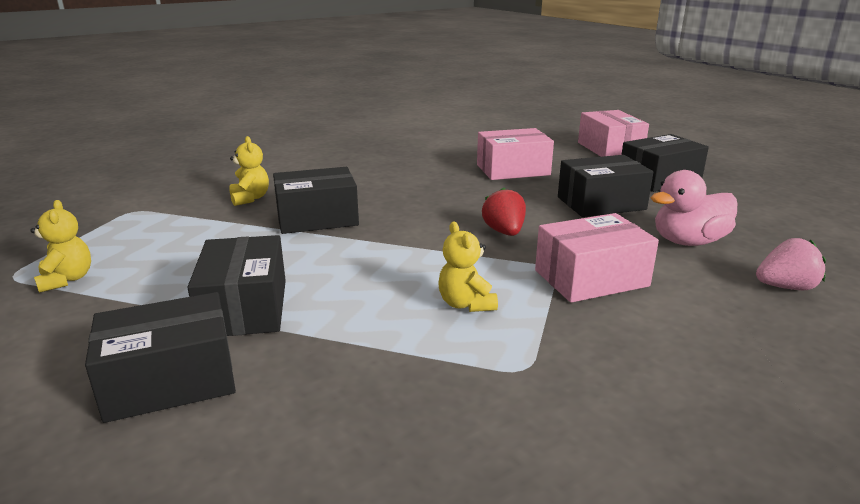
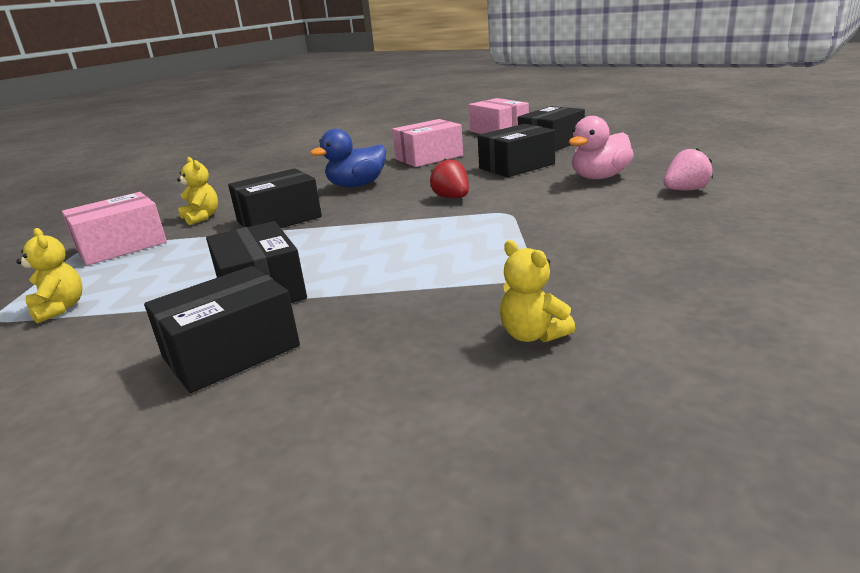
camera: 15 degrees left, 0 degrees up
yellow teddy bear [438,221,498,312] -> yellow teddy bear moved to [500,240,575,342]
pink box [535,213,659,303] -> pink box moved to [62,192,167,265]
none -> blue duck [310,129,386,187]

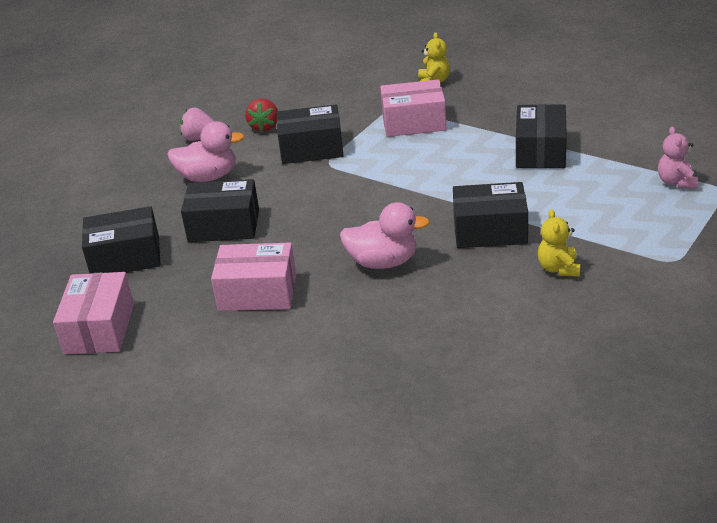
camera: 145 degrees left, 10 degrees up
yellow teddy bear [16,228,83,323] -> pink teddy bear [658,126,698,188]
pink box [62,192,167,265] -> pink box moved to [380,79,446,137]
black box [144,266,300,393] -> black box moved to [277,105,343,164]
blue duck [310,129,386,187] -> pink duck [340,202,430,269]
red strawberry [430,159,469,198] -> red strawberry moved to [245,98,278,132]

